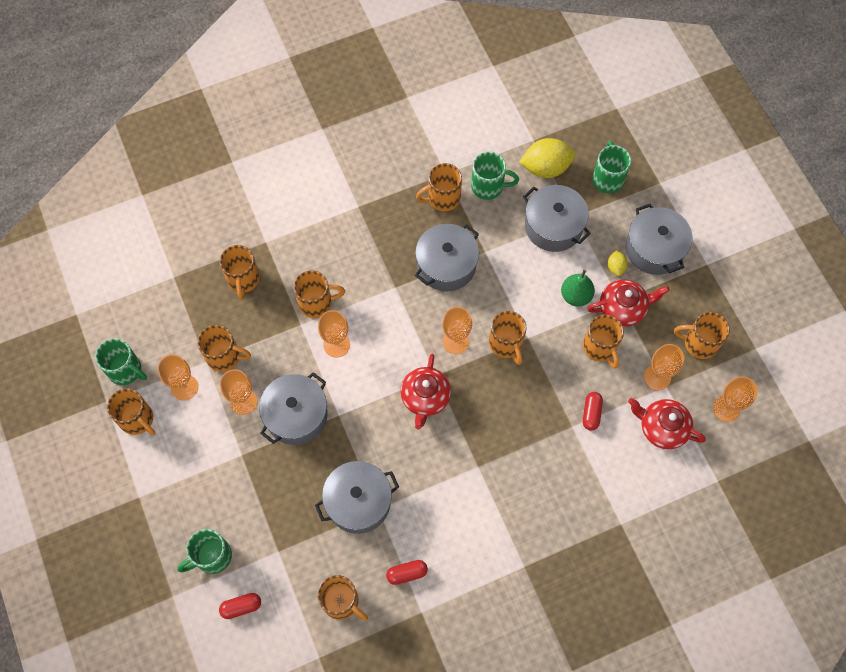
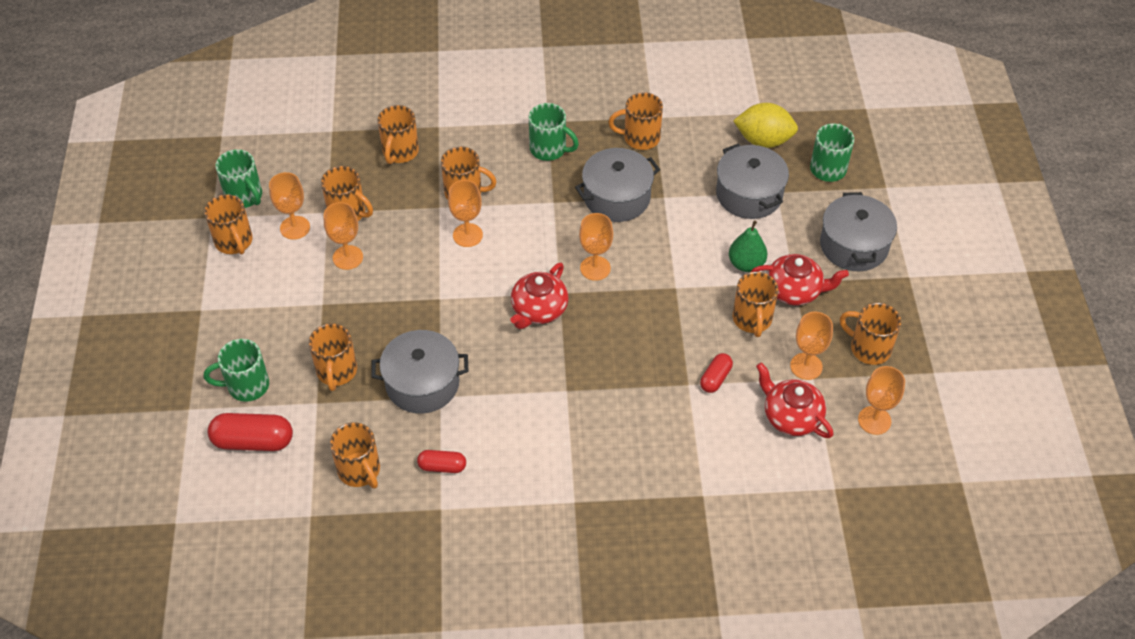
camera: 20 degrees right, 15 degrees down
red capsule [219,593,261,619] -> red capsule [208,413,293,451], size x1.72
grey pot [259,372,327,445] -> none
green mug [471,152,519,200] -> green mug moved to [529,103,579,161]
orange mug [489,311,527,365] -> orange mug moved to [309,323,357,391]
yellow lemon [608,250,628,276] -> none

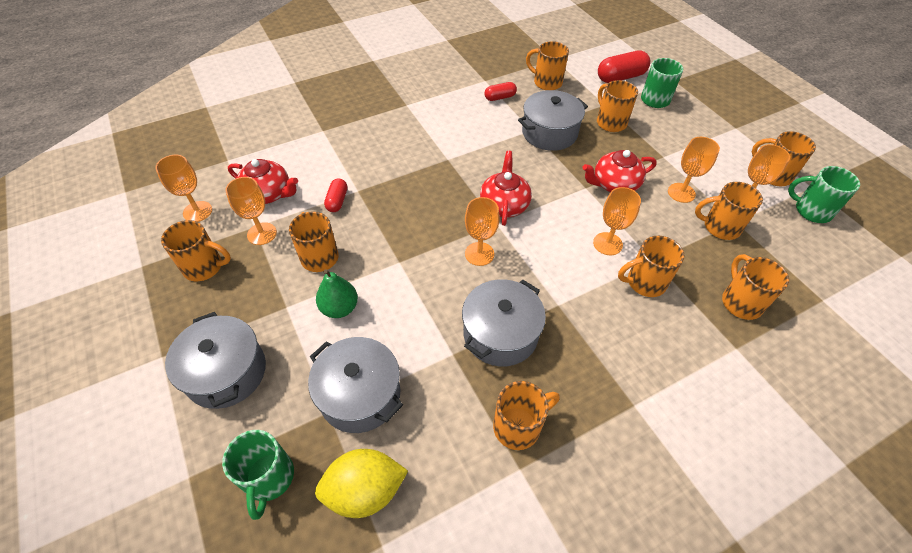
camera: 155 degrees right, 0 degrees up
green mug [529,103,579,161] -> none
red teapot [751,254,849,306] -> red teapot moved to [582,150,657,192]

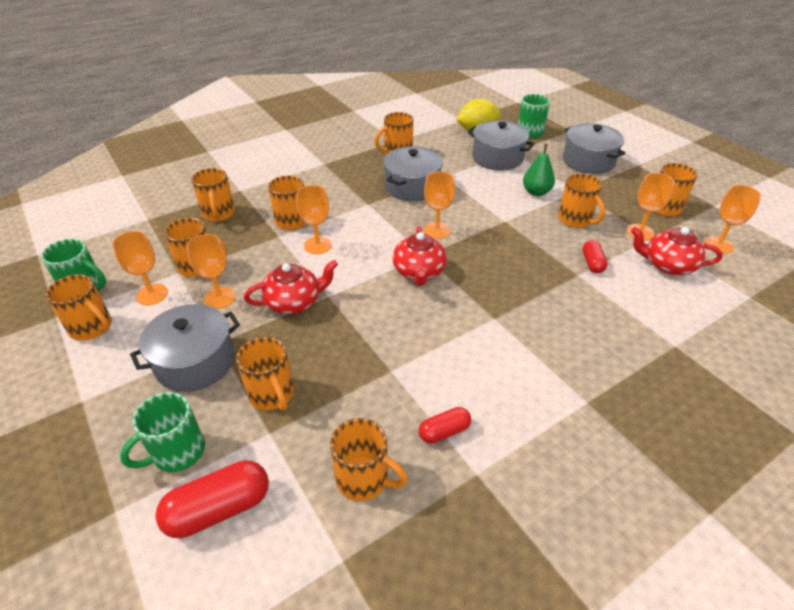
camera: 175 degrees right, 10 degrees down
grey pot [518,90,588,151] -> grey pot moved to [130,304,240,392]

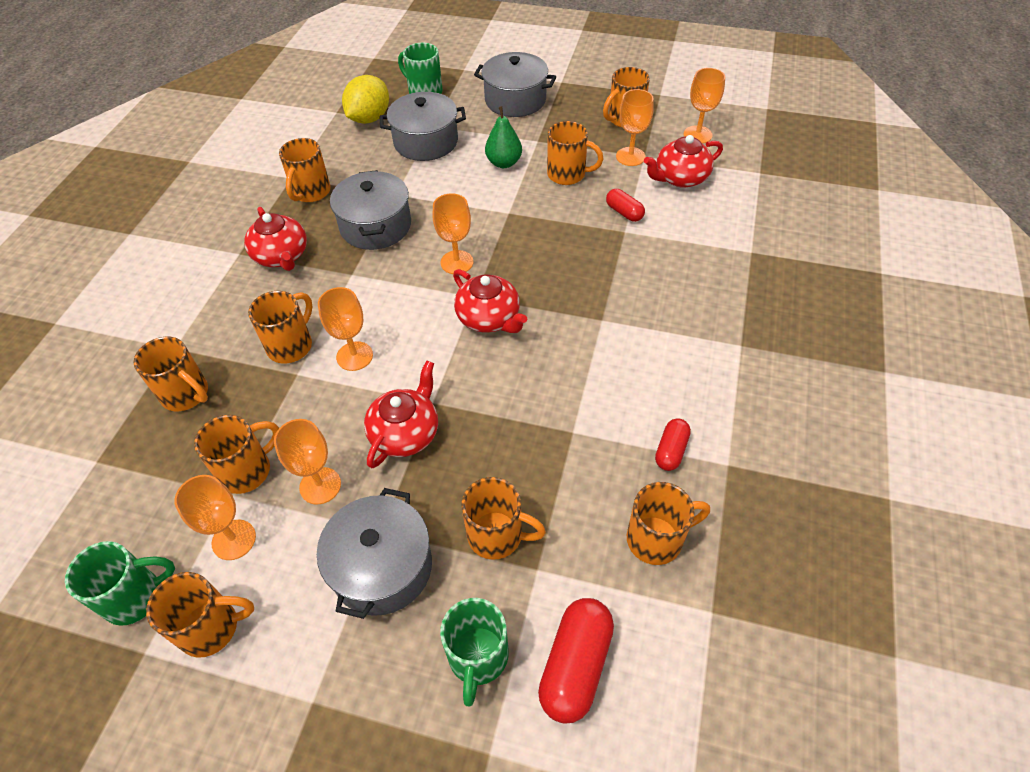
camera: 40 degrees left, 10 degrees up
none -> red teapot [244,207,307,271]

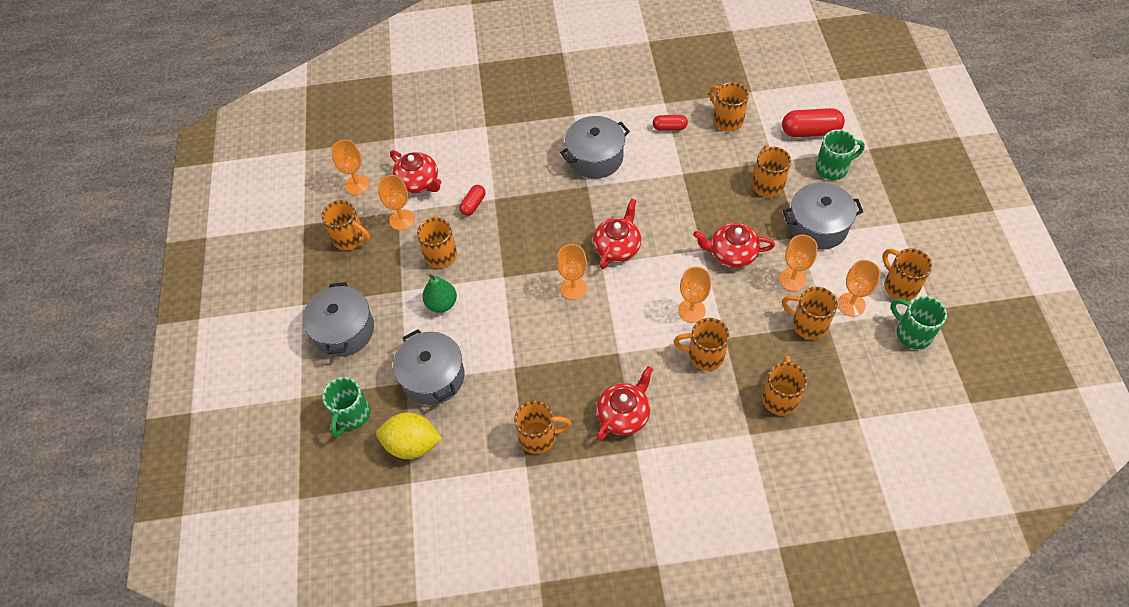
camera: 110 degrees left, 5 degrees up
grey pot [330,170,411,250] -> grey pot moved to [560,116,630,179]

